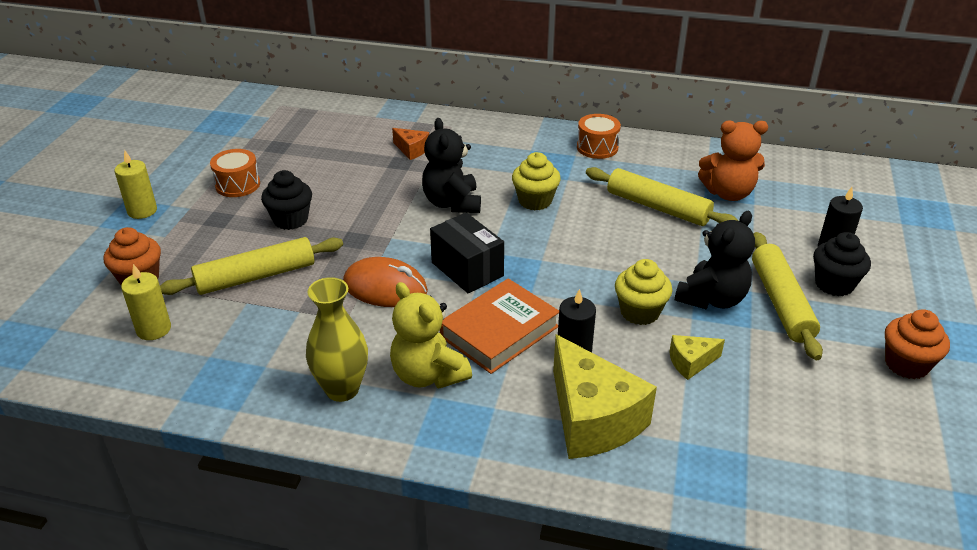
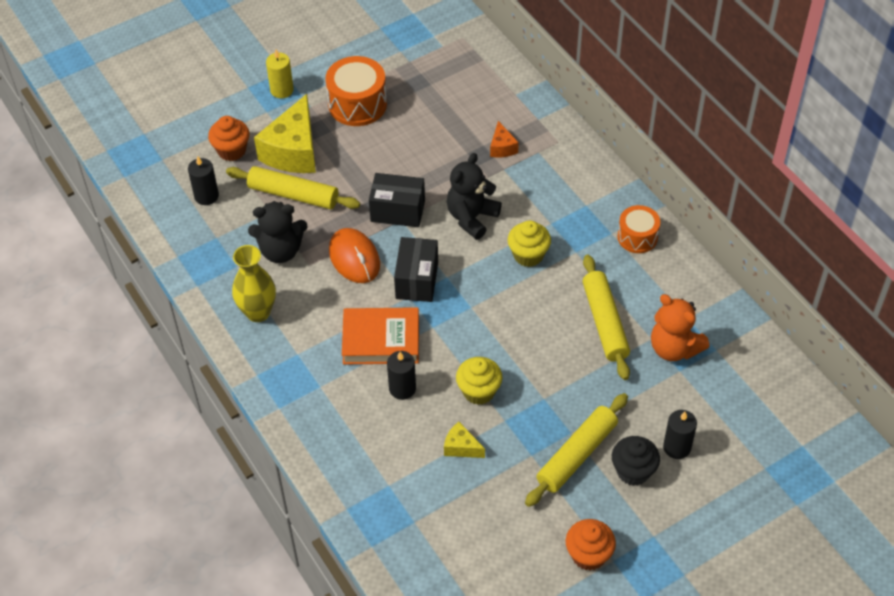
camera: 45 degrees right, 15 degrees up
yellow candle [121,264,171,340] -> black candle [188,156,219,205]
orange drum [210,149,260,197] -> orange drum [325,56,387,126], size x1.57
black cupcake [261,170,312,230] -> none
yellow teddy bear [390,282,472,389] -> none
yellow cheese [553,334,657,459] -> yellow cheese moved to [254,94,316,173]
black teddy bear [675,210,755,309] -> black teddy bear moved to [248,201,307,263]
none -> black box [369,173,425,227]

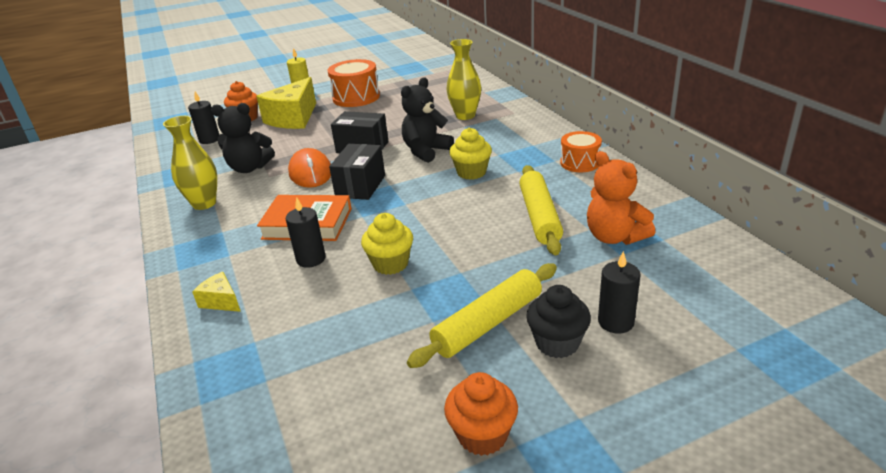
camera: 10 degrees right, 20 degrees down
yellow rolling pin [226,166,360,209] -> none
yellow cheese [444,422,485,458] -> yellow cheese moved to [192,272,241,312]
orange cheese [490,121,519,157] -> yellow vase [447,39,481,120]

